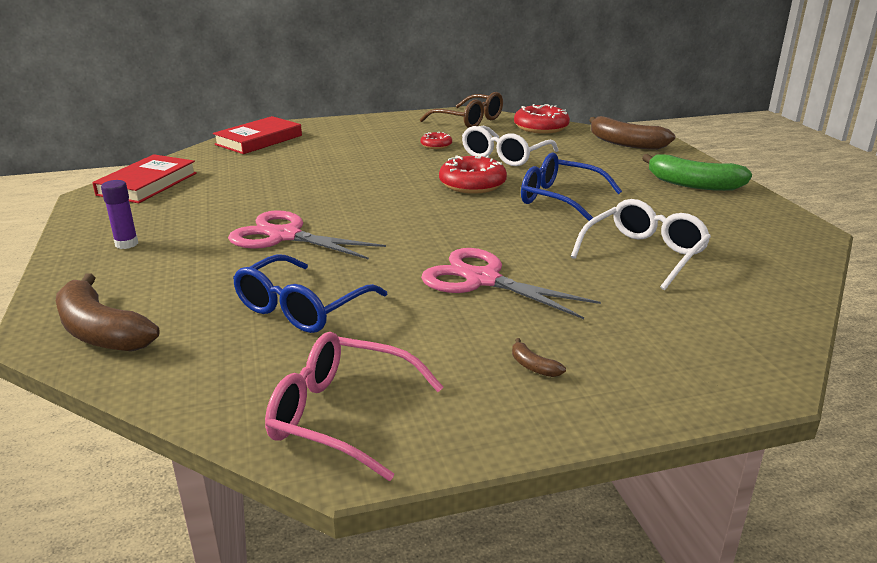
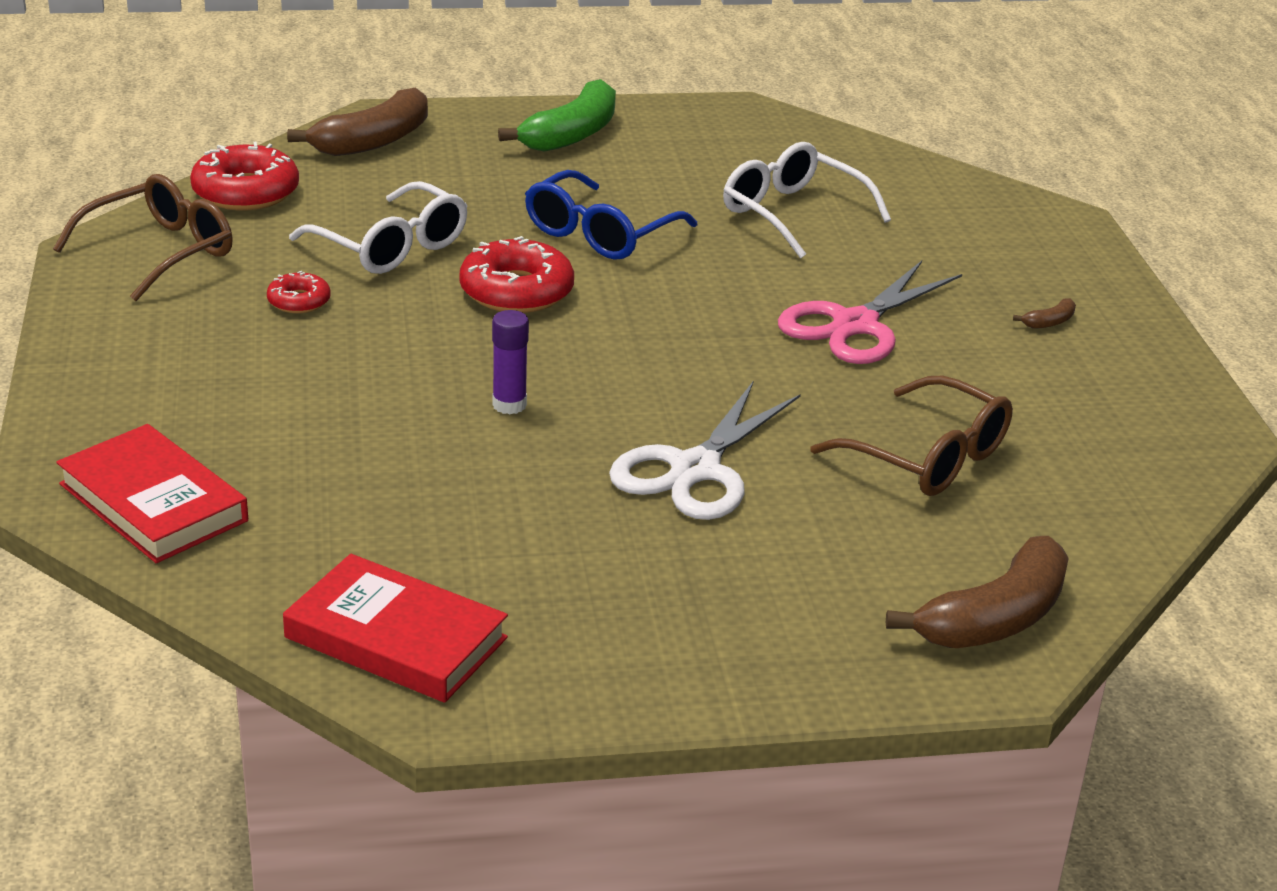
camera: 85 degrees left, 5 degrees up
purple glue stick [101,180,138,249] -> purple glue stick moved to [492,310,529,414]
pink scissors [228,210,386,260] -> white scissors [609,382,801,520]
blue glasses [233,254,387,333] -> brown glasses [811,376,1013,496]
pink glasses [265,332,443,481] -> none

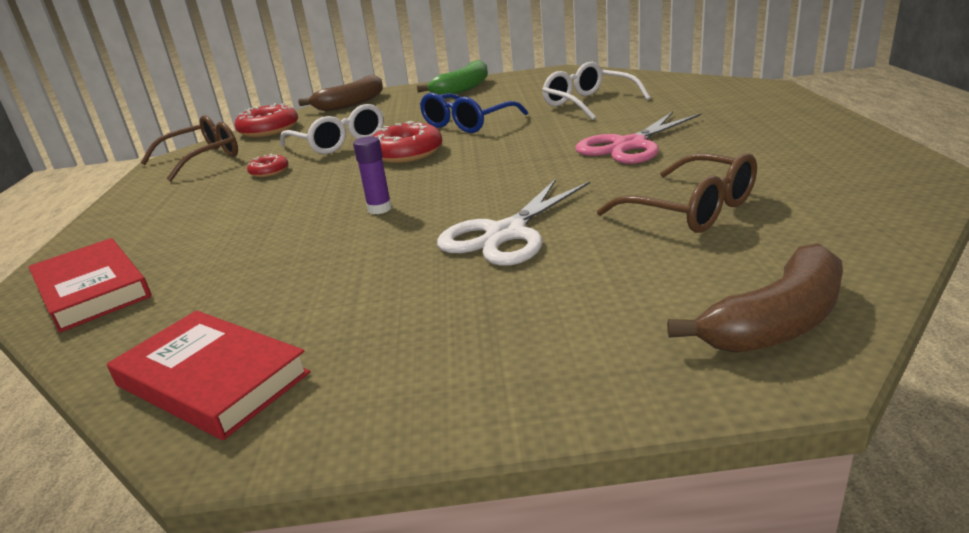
camera: 10 degrees right, 5 degrees down
brown banana [1013,298,1076,329] -> none

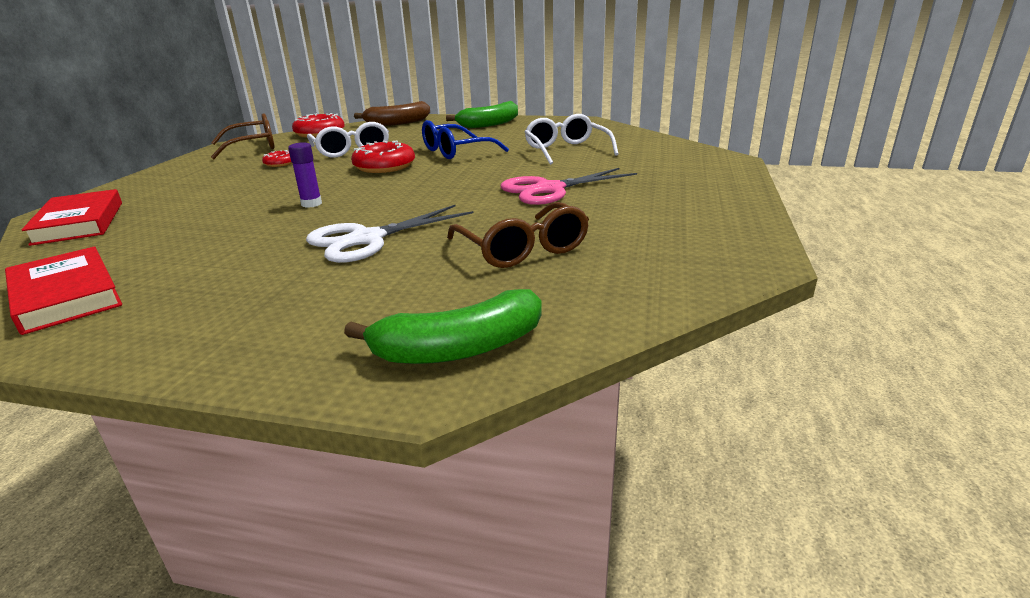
camera: 15 degrees right, 0 degrees up
brown banana [667,243,843,353] -> green banana [344,289,542,364]

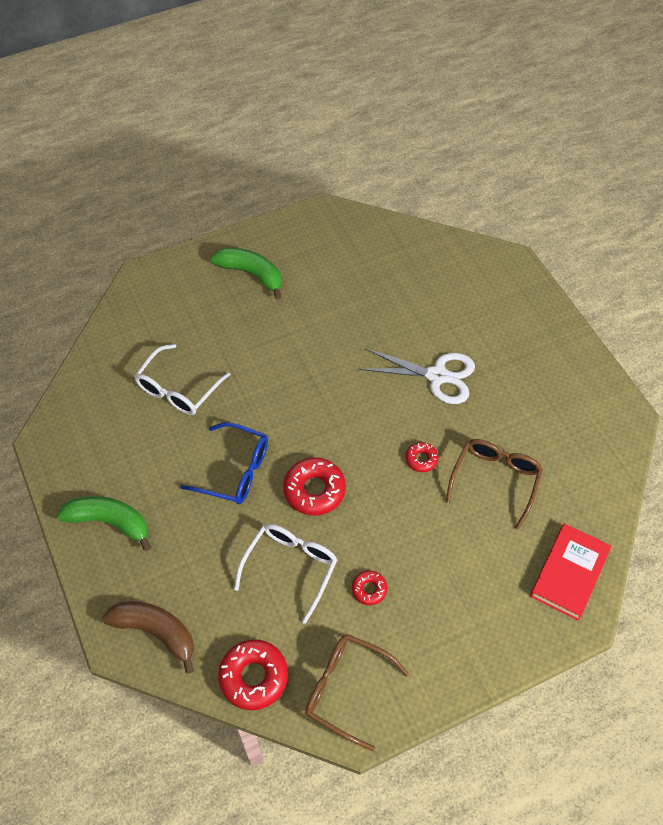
camera: 130 degrees left, 30 degrees up
red book [5,246,122,335] -> none
purple glue stick [288,142,322,208] -> red donut [405,442,438,472]
green banana [344,289,542,364] -> green banana moved to [211,248,282,300]
brown glasses [447,202,589,268] -> brown glasses moved to [446,439,543,530]
pink scissors [501,168,637,205] -> none

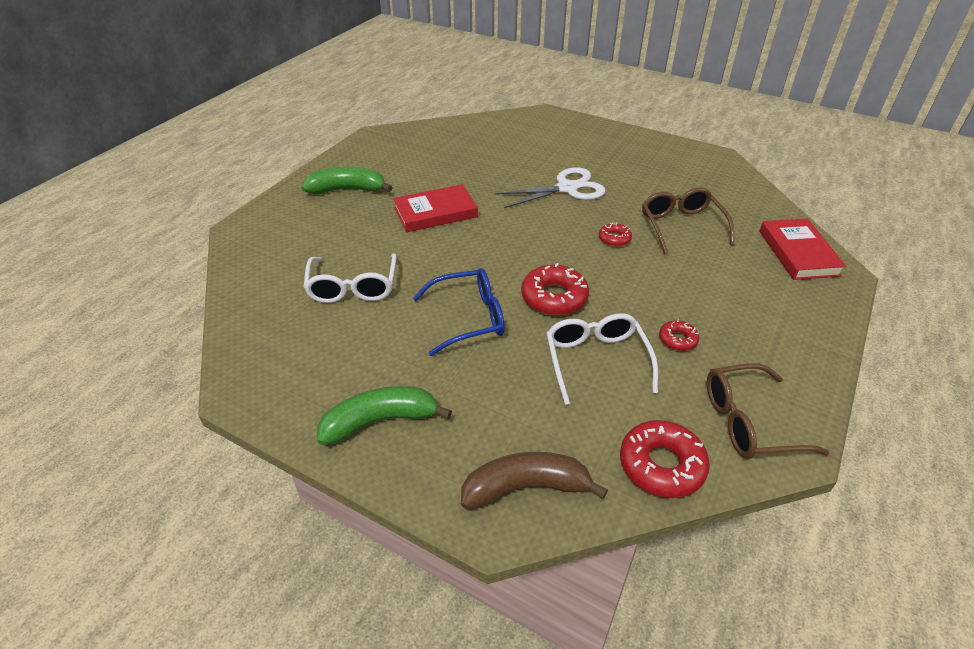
camera: 35 degrees left, 15 degrees down
none -> red book [393,184,478,232]

